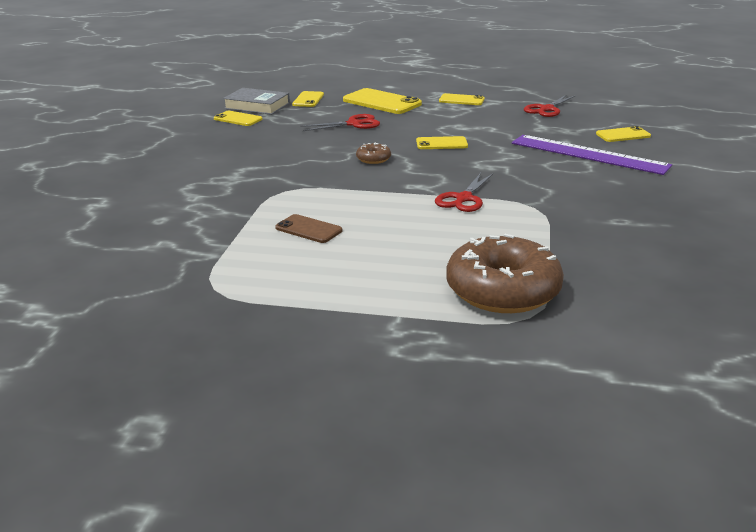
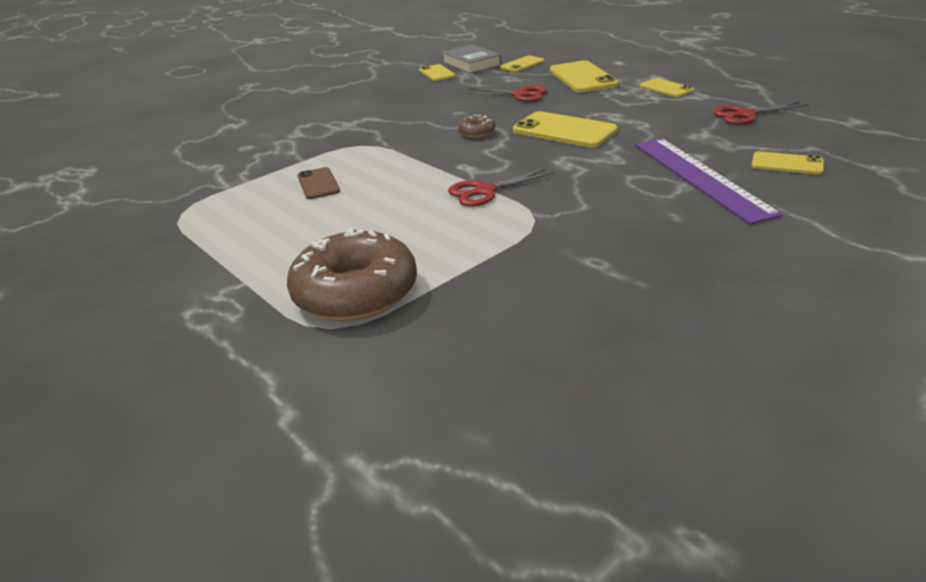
camera: 40 degrees right, 5 degrees up
yellow phone [416,136,468,149] -> yellow phone [513,111,618,148], size x1.72

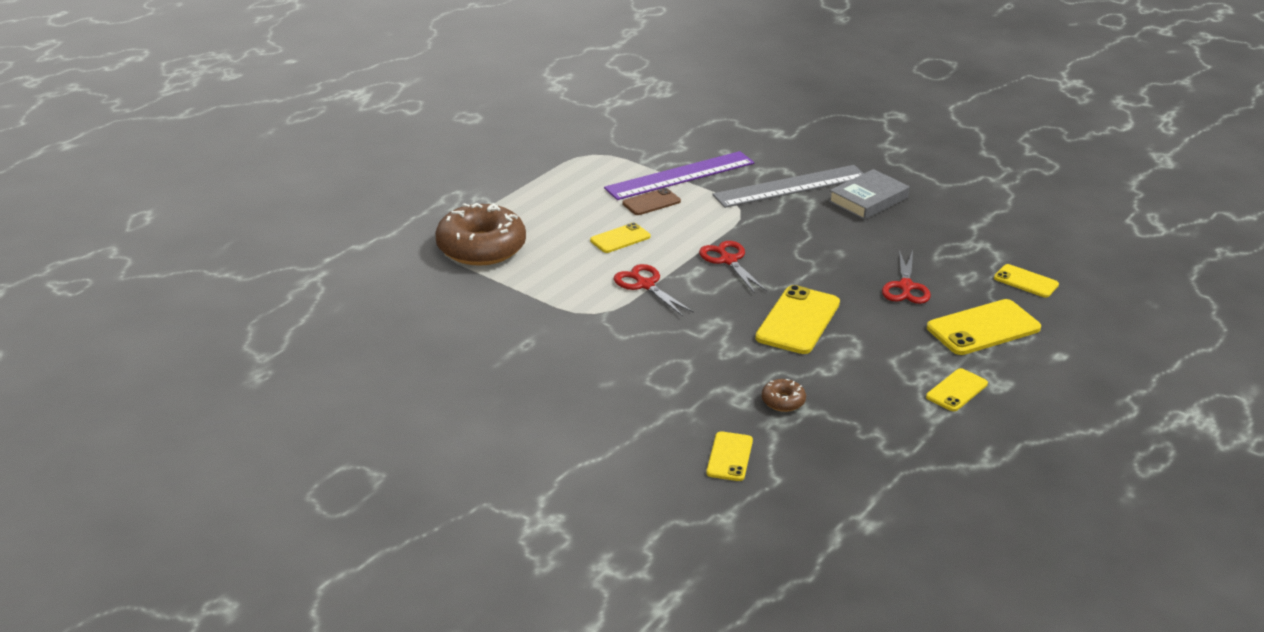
camera: 75 degrees right, 0 degrees up
yellow phone [419,64,455,81] -> yellow phone moved to [590,223,651,253]
grey book [442,44,501,74] -> grey book moved to [829,169,909,220]
brown donut [459,115,495,138] -> brown donut moved to [762,379,806,412]
purple ruler [635,138,783,224] -> purple ruler moved to [604,151,754,200]
red scissors [713,102,808,125] -> red scissors moved to [699,241,767,293]
none -> grey ruler [712,165,864,208]

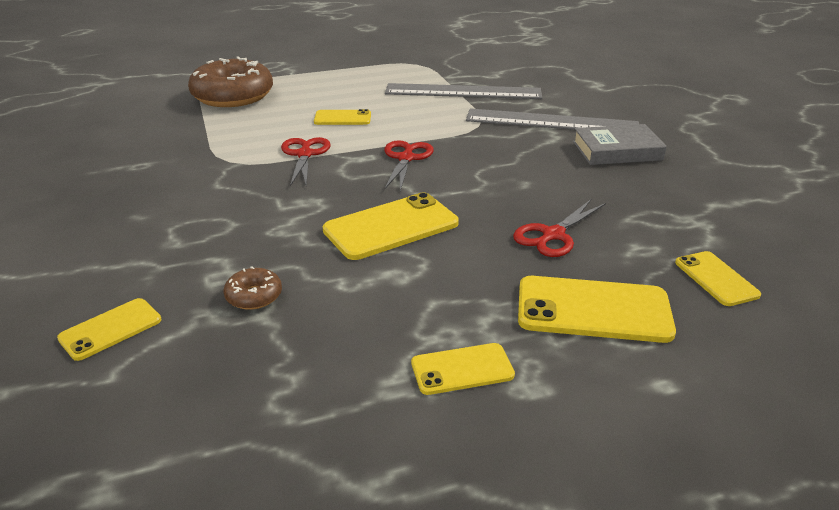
camera: 35 degrees right, 0 degrees up
purple ruler [604,151,754,200] -> grey ruler [385,83,542,99]
brown phone [622,188,681,215] -> none

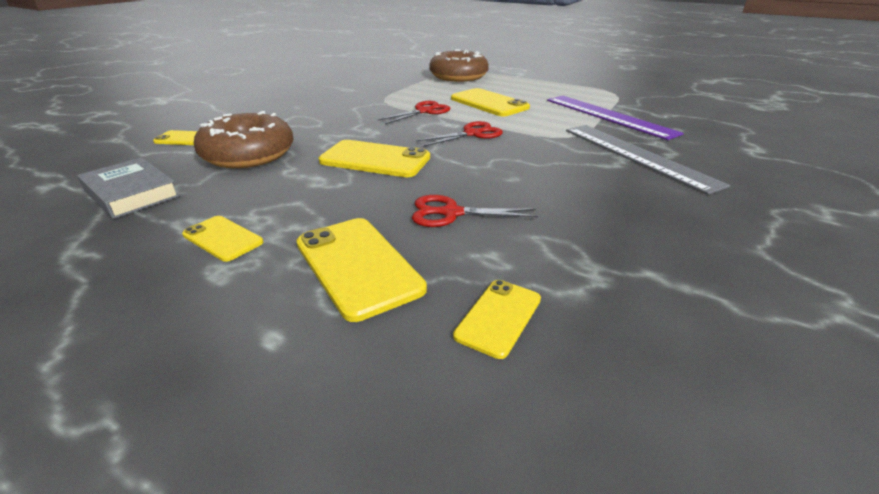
camera: 50 degrees right, 0 degrees up
brown donut [224,266,282,310] -> brown donut [194,111,293,168], size x2.34
yellow phone [314,109,371,125] -> yellow phone [451,88,530,116], size x1.72
grey ruler [385,83,542,99] -> purple ruler [547,96,684,140]
grey book [573,124,667,165] -> grey book moved to [77,157,180,219]

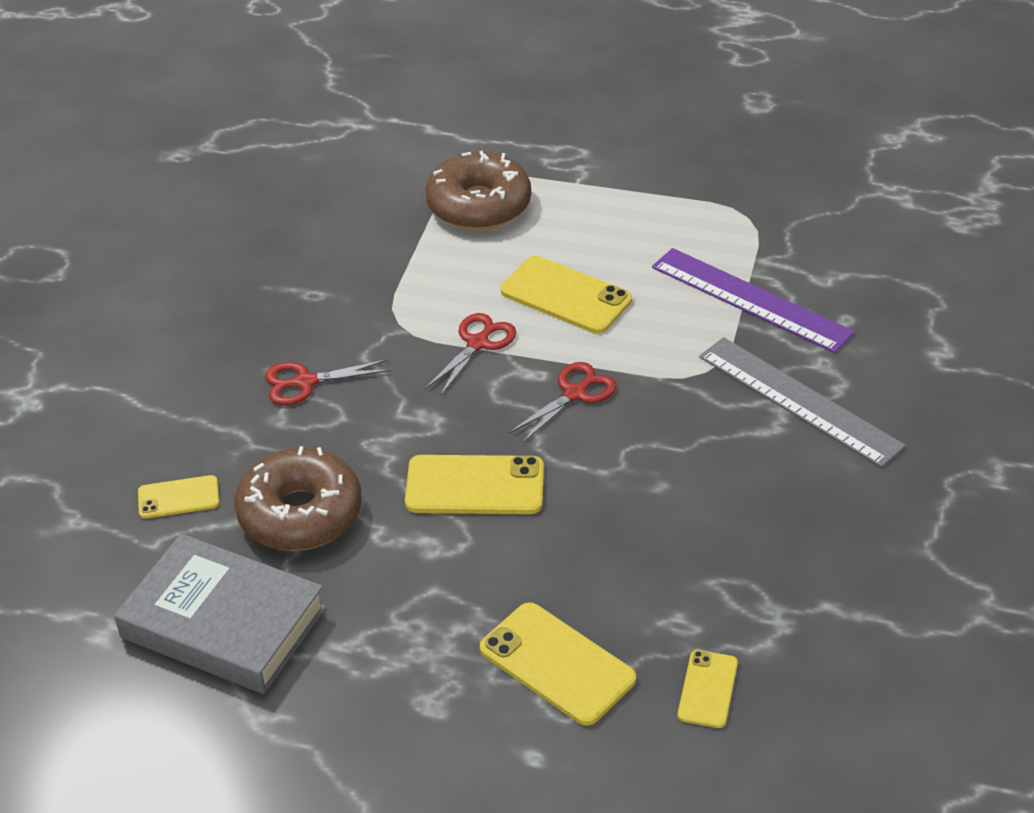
camera: 15 degrees left, 10 degrees up
grey book [77,157,180,219] -> grey book [114,534,326,694], size x1.61
yellow phone [182,216,263,262] -> none
red scissors [412,195,538,227] -> red scissors moved to [265,359,391,405]

